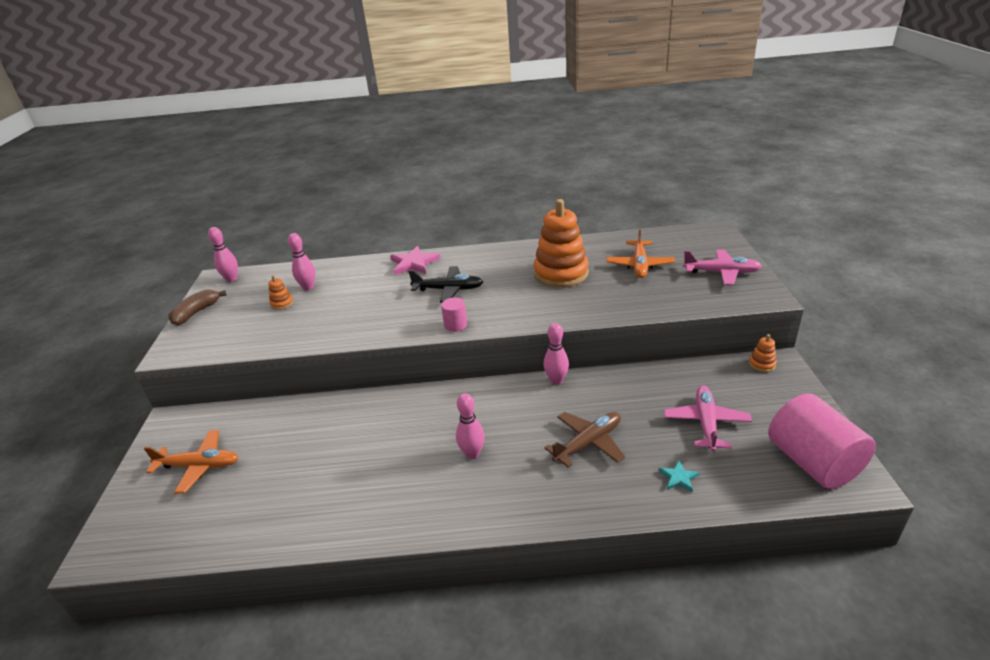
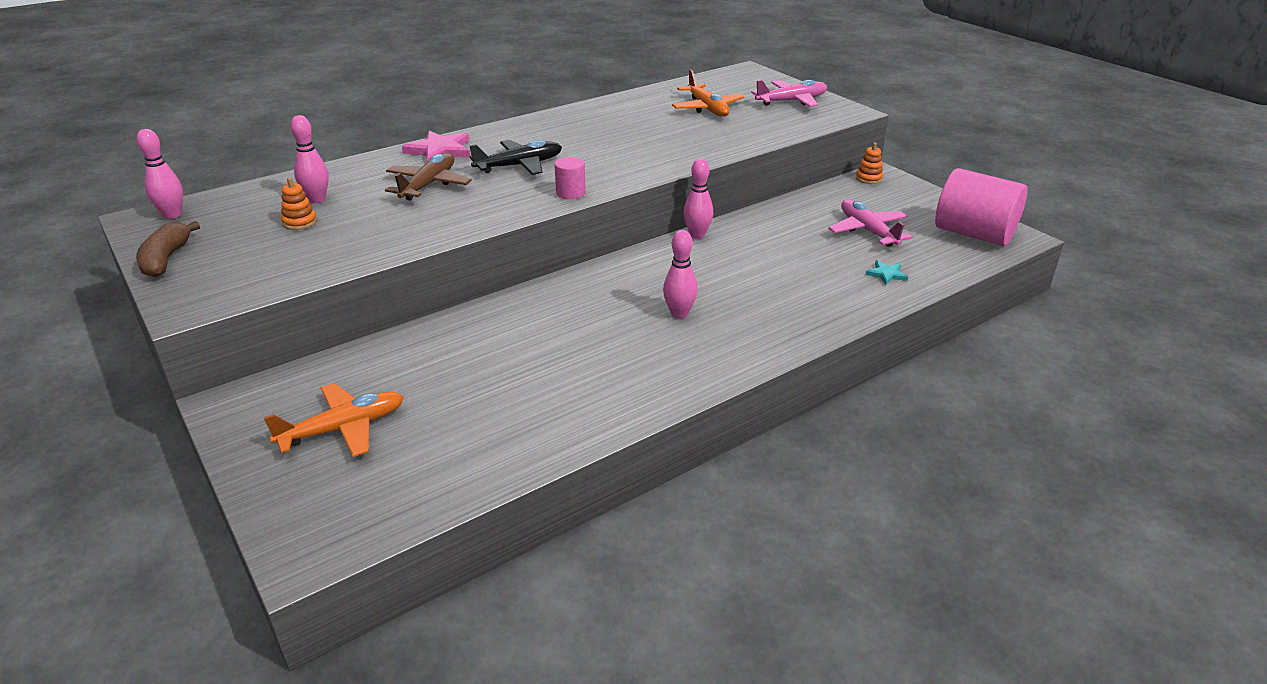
camera: 35 degrees left, 0 degrees up
orange stacking toy [533,199,589,288] -> none
brown plane [544,412,625,468] -> brown plane moved to [385,153,472,201]

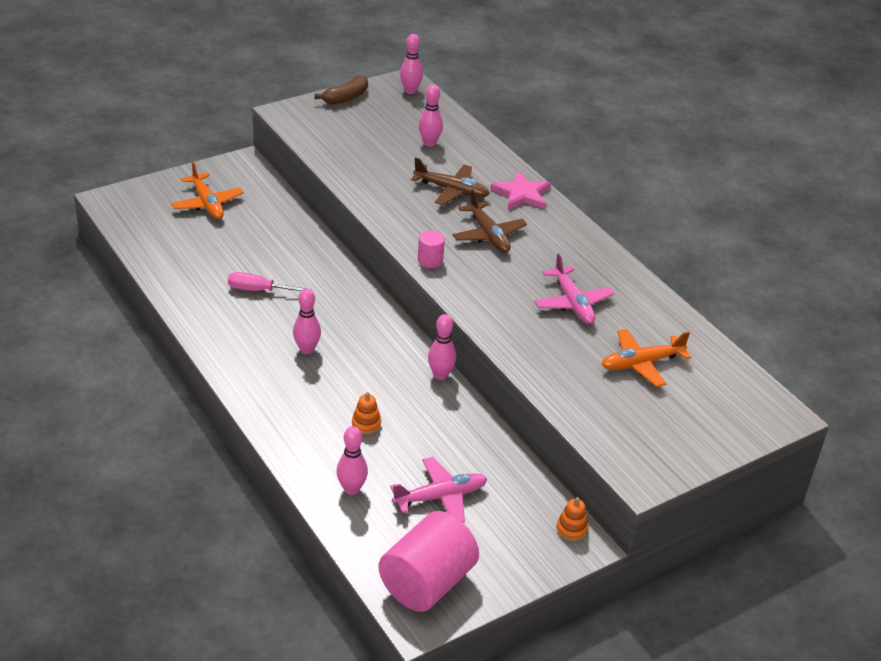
camera: 90 degrees right, 5 degrees up
brown banana [136,221,200,277] -> brown banana turned 135 degrees clockwise [314,75,368,105]
orange stacking toy [281,177,317,230] -> orange stacking toy moved to [352,392,381,434]
black plane [469,140,562,175] -> brown plane [453,189,527,253]
pink plane [751,80,827,107] -> pink plane moved to [534,253,614,324]
turquoise star [865,260,908,285] -> pink bowling pin [337,426,368,495]
none -> pink screwdriver [228,272,312,291]

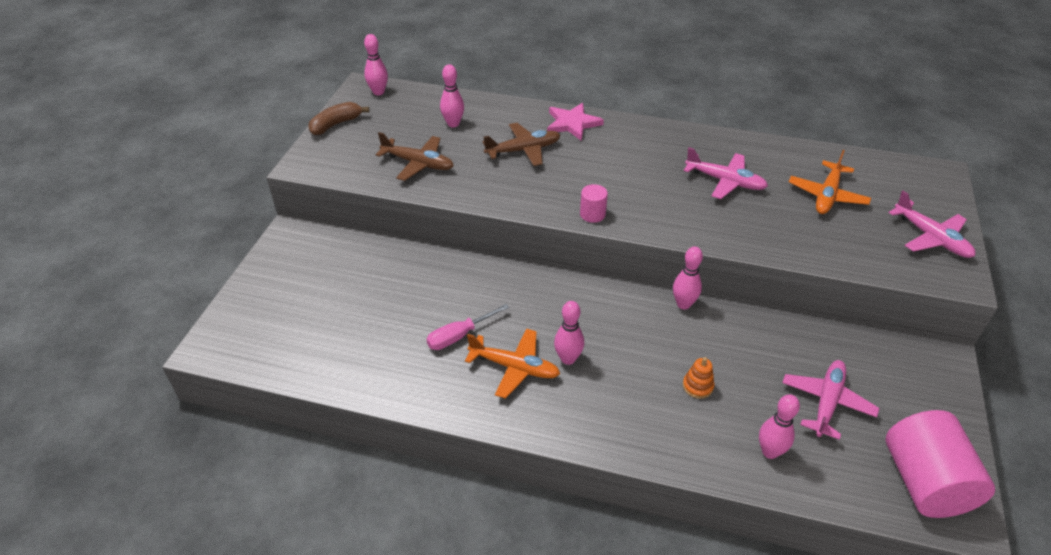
camera: 40 degrees left, 5 degrees up
orange plane [171,162,244,219] -> orange plane moved to [465,329,560,399]
brown banana [314,75,368,105] -> brown banana turned 135 degrees counterclockwise [308,102,369,135]
brown plane [453,189,527,253] -> brown plane moved to [376,132,454,181]
orange stacking toy [556,497,588,541] -> none
none -> pink plane [888,191,976,258]

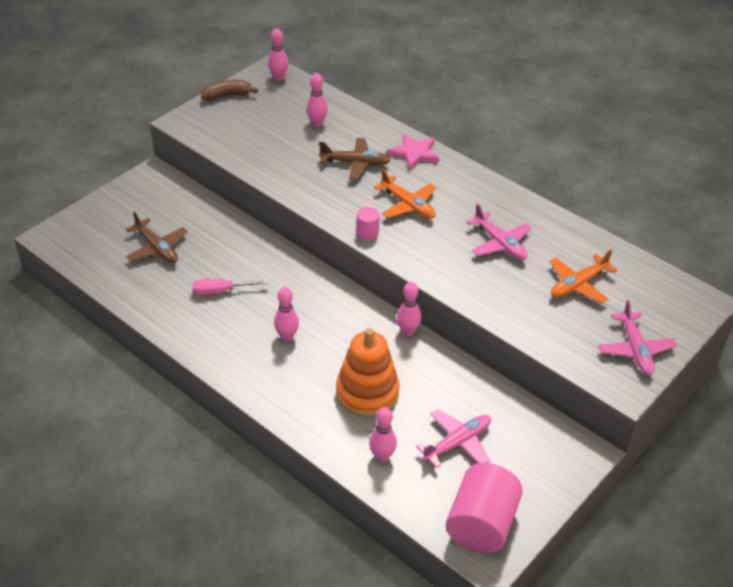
camera: 25 degrees right, 0 degrees up
brown plane [376,132,454,181] -> brown plane moved to [125,211,188,263]
orange plane [465,329,560,399] -> orange plane moved to [374,169,436,219]
orange stacking toy [683,357,714,399] -> orange stacking toy [336,328,400,417], size x2.44

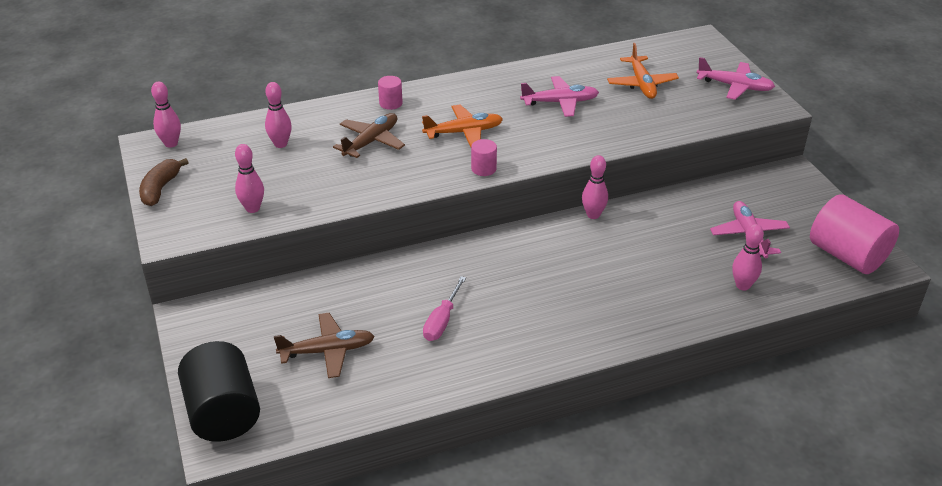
camera: 60 degrees left, 5 degrees down
pink bowling pin [274,287,299,341] -> pink bowling pin moved to [235,144,264,213]
orange stacking toy [336,328,400,417] -> none
pink star [387,133,440,171] -> pink cylinder [378,76,403,110]
none -> black cylinder [178,341,260,442]

